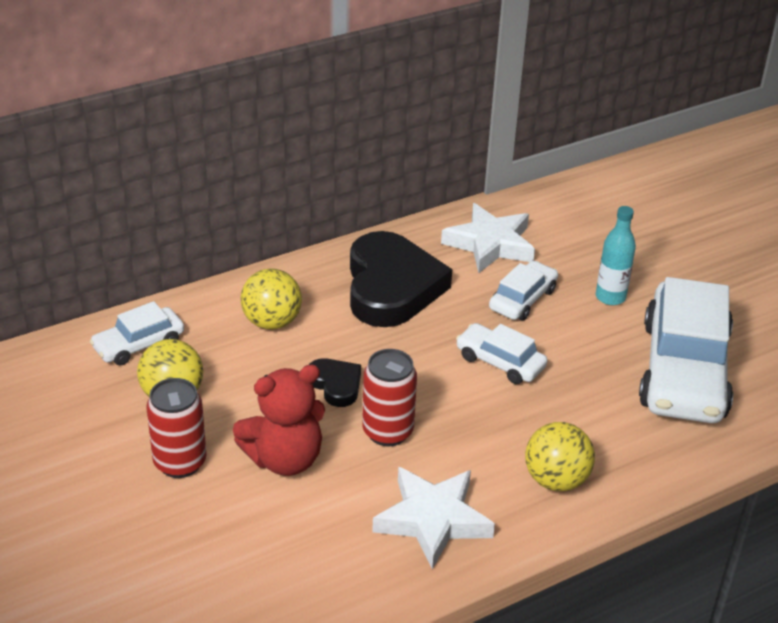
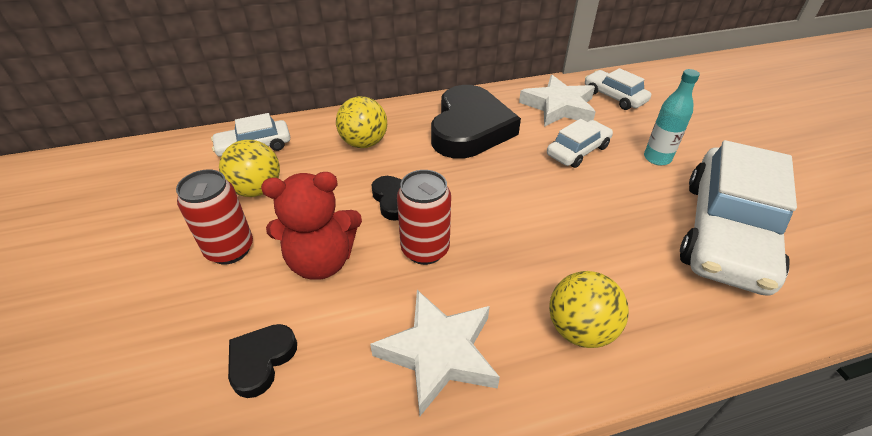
camera: 15 degrees right, 5 degrees up
white car [456,323,548,384] -> white car moved to [585,68,651,110]
none -> black heart [228,324,297,398]

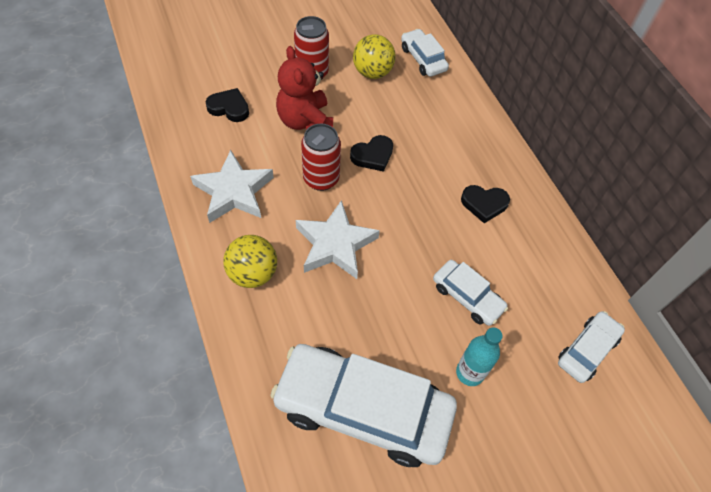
camera: 80 degrees right, 15 degrees up
yellow ball [336,96,387,148] -> none
black heart [431,85,521,159] -> black heart [461,185,510,223], size x0.47
white star [519,75,596,127] -> white star moved to [296,200,380,279]

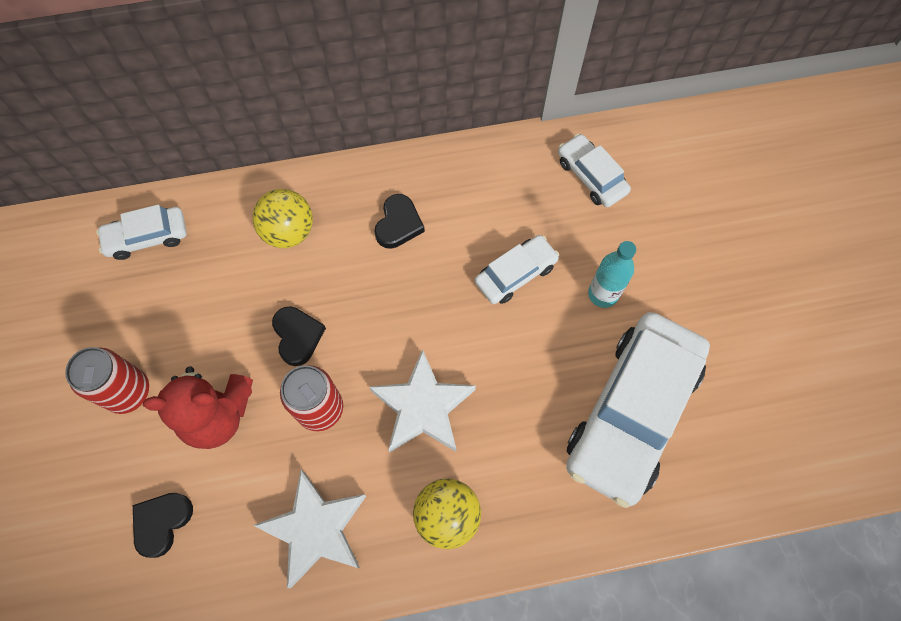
camera: 75 degrees left, 10 degrees up
yellow ball [353,34,396,79] -> yellow ball moved to [252,189,313,248]

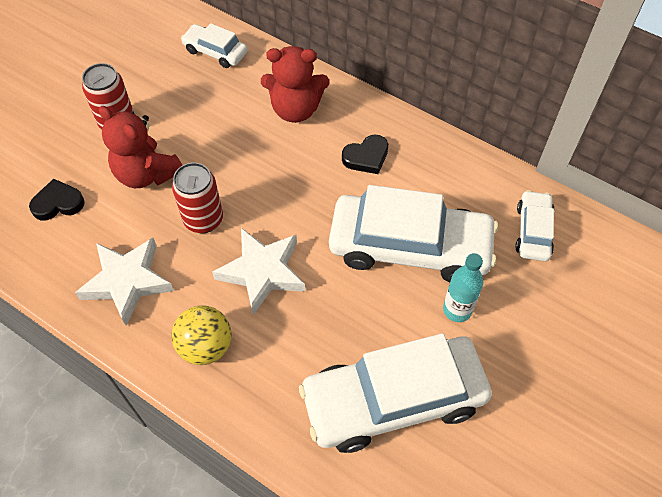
camera: 45 degrees right, 10 degrees down
yellow ball [252,189,313,248] -> red teddy bear [261,46,329,123]
black heart [272,306,326,366] -> none
white car [475,235,559,304] -> white car [329,185,498,282], size x2.06

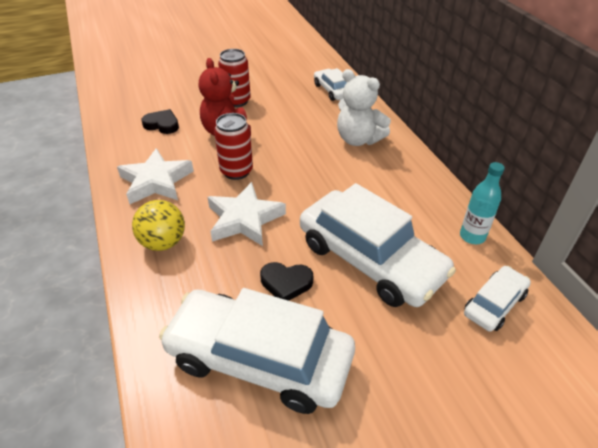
camera: 35 degrees right, 15 degrees down
red teddy bear [261,46,329,123] -> white teddy bear [337,69,391,146]
black heart [342,134,388,174] -> black heart moved to [260,262,313,301]
turquoise bottle [443,253,483,322] -> turquoise bottle moved to [460,162,505,244]

